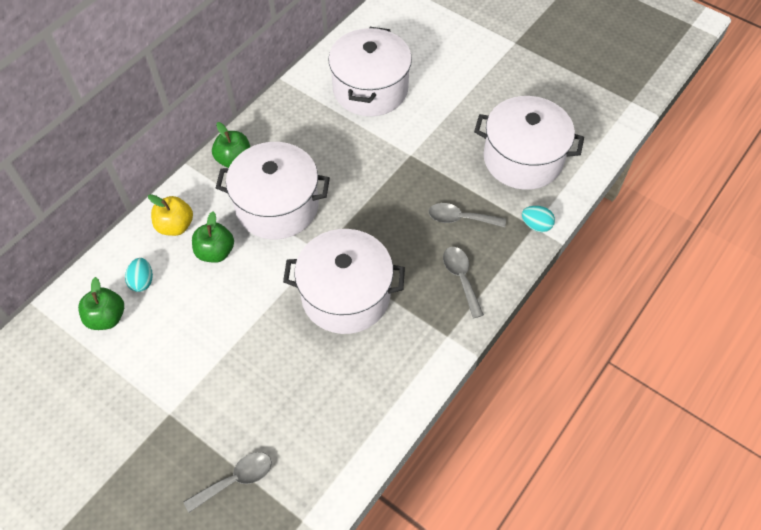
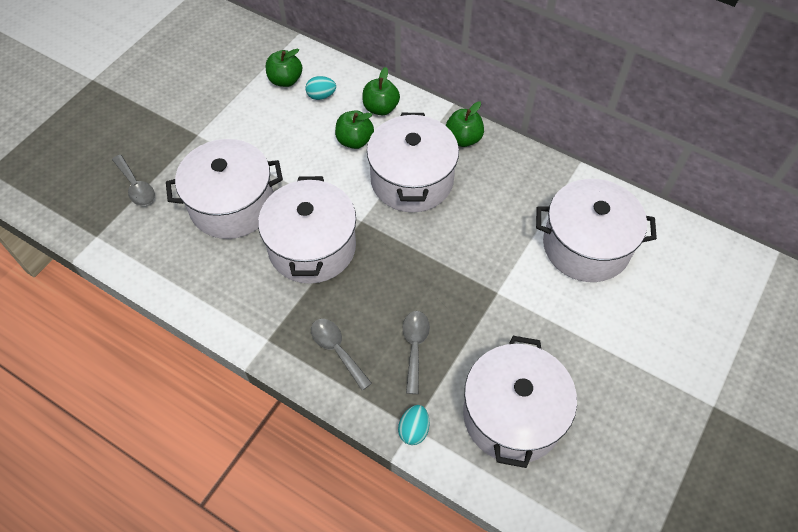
camera: 85 degrees right, 0 degrees up
yellow apple [148,194,193,236] -> green apple [362,67,400,115]
grey spoon [443,247,484,318] -> grey spoon turned 105 degrees counterclockwise [311,319,372,390]
none -> white pot [166,139,283,239]

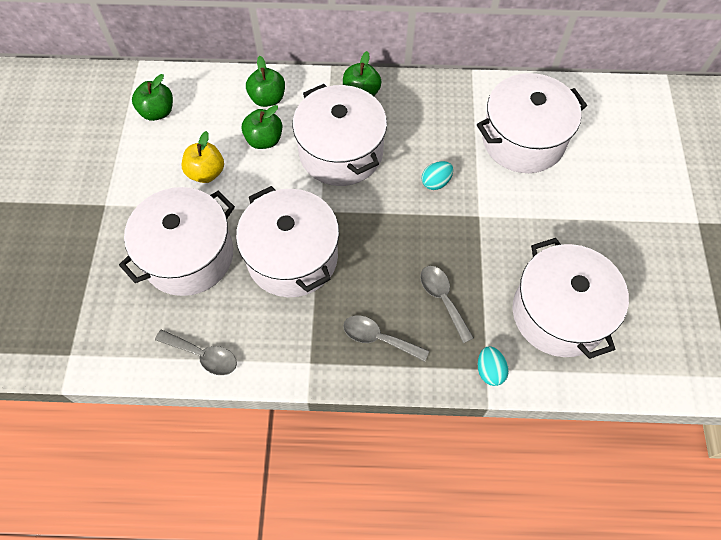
camera: 30 degrees left, 5 degrees up
grey spoon [112,155,155,206] -> grey spoon moved to [155,329,237,375]
turquoise egg [305,76,336,100] -> turquoise egg moved to [422,161,453,190]
none -> yellow apple [182,131,224,183]

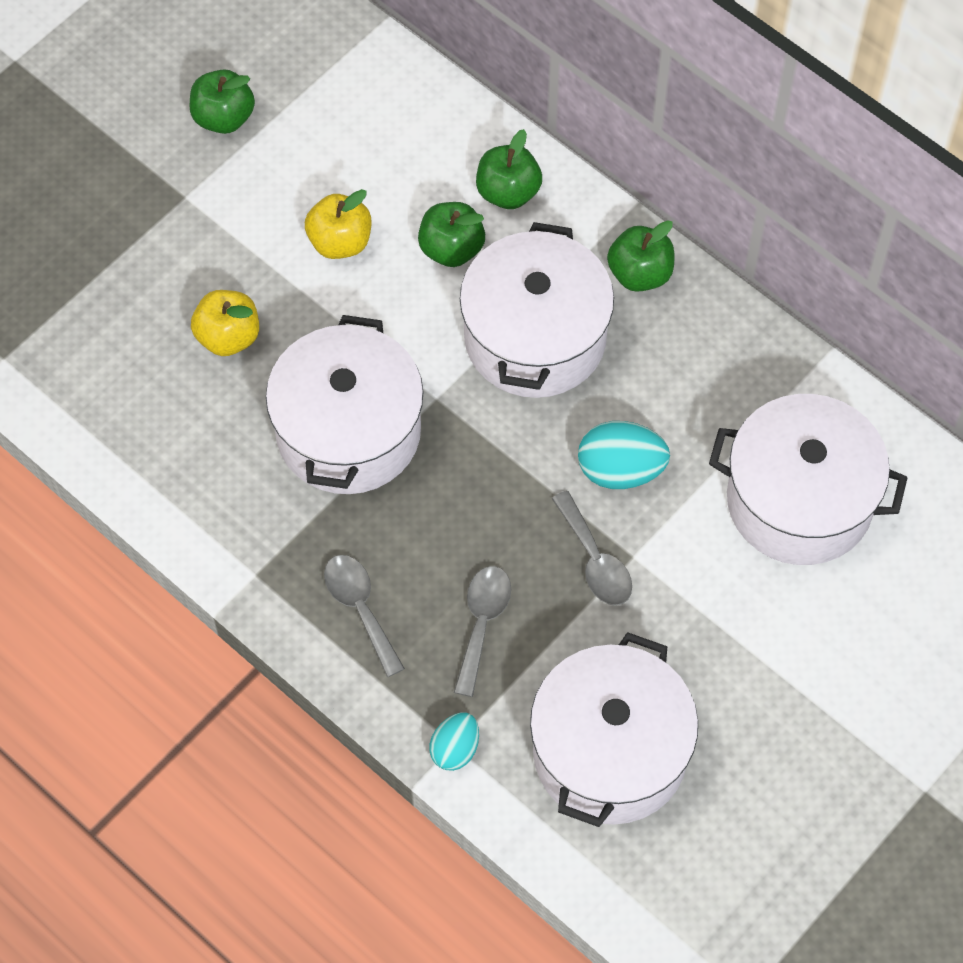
camera: 40 degrees right, 0 degrees up
white pot [119,187,235,296] -> yellow apple [191,290,259,356]
green apple [132,74,173,121] -> green apple moved to [190,69,255,134]
grey spoon [155,329,237,375] -> grey spoon moved to [552,491,632,606]
turquoise egg [422,161,453,190] -> turquoise egg [578,421,670,489], size x1.57

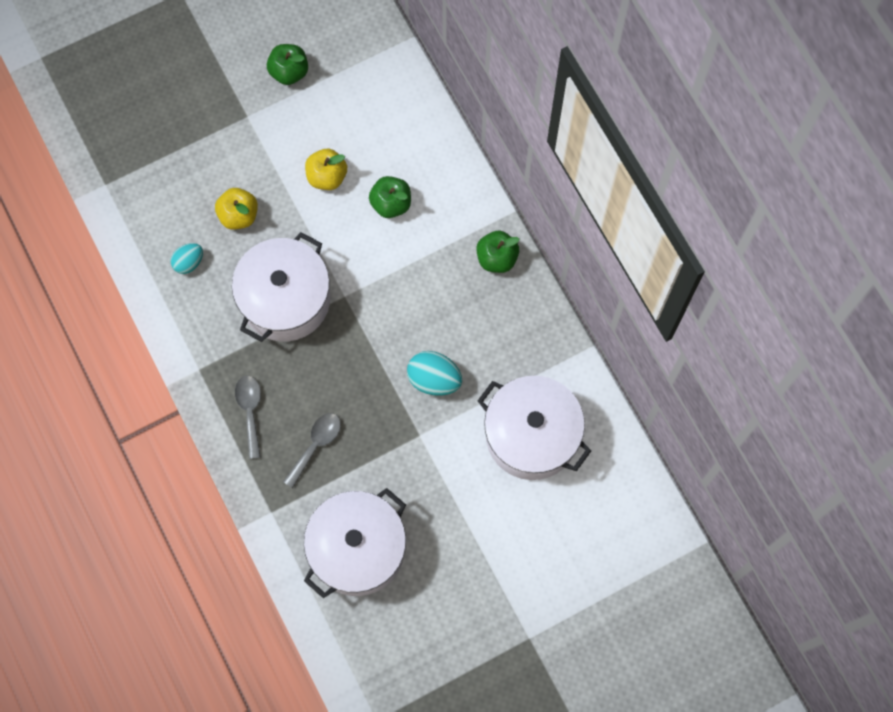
camera: 20 degrees right, 10 degrees up
turquoise egg [429,712,479,771] -> turquoise egg moved to [171,243,203,274]
white pot [460,222,614,398] -> none
green apple [476,129,542,209] -> none
grey spoon [552,491,632,606] -> none

